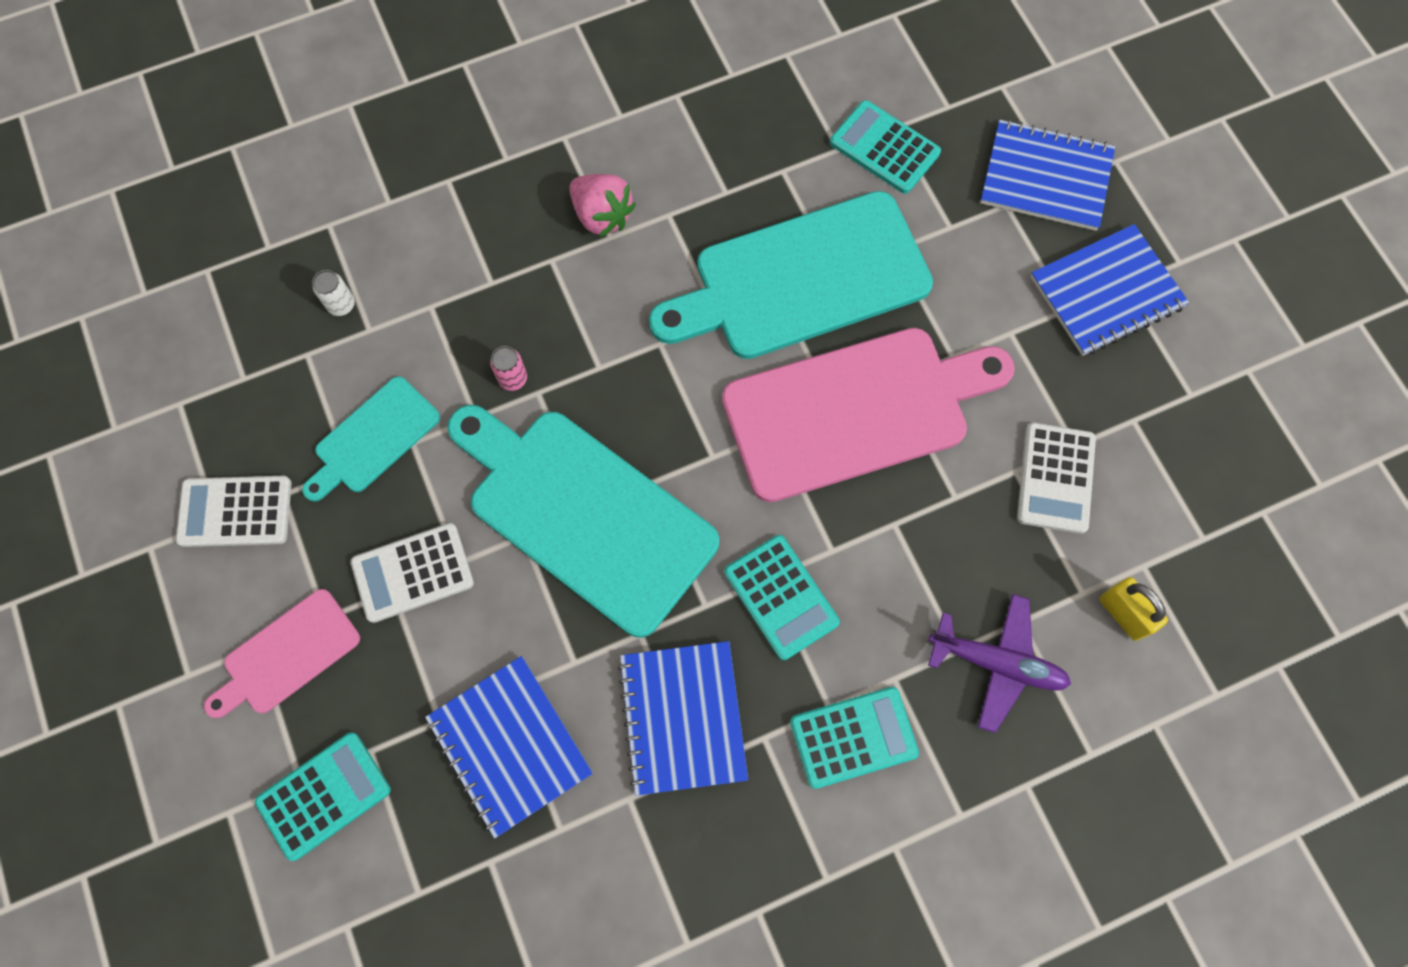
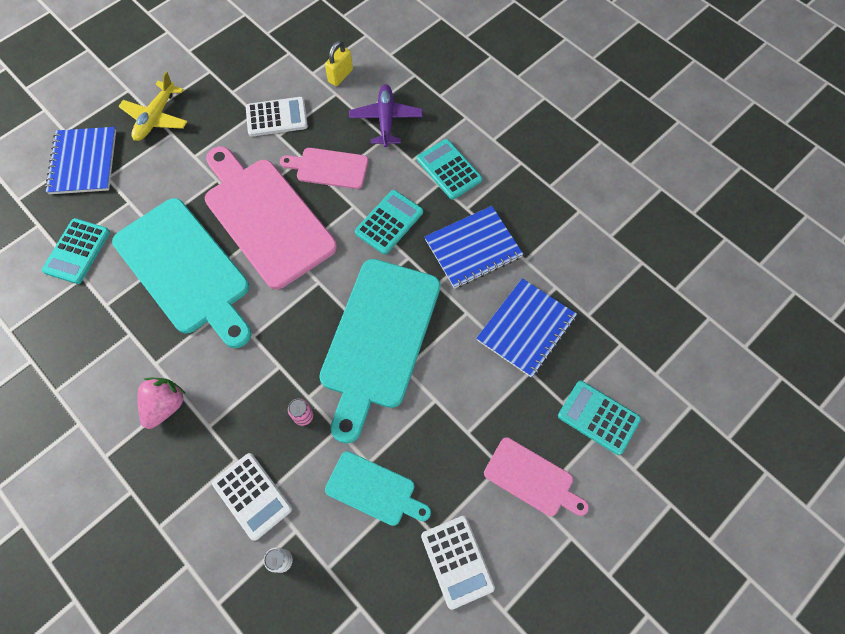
camera: 110 degrees left, 5 degrees down
white calculator [351,523,474,623] -> white calculator moved to [212,453,292,541]
blue notebook [1031,224,1189,356] -> yellow plane [118,72,188,141]
none -> pink cutting board [280,148,368,189]

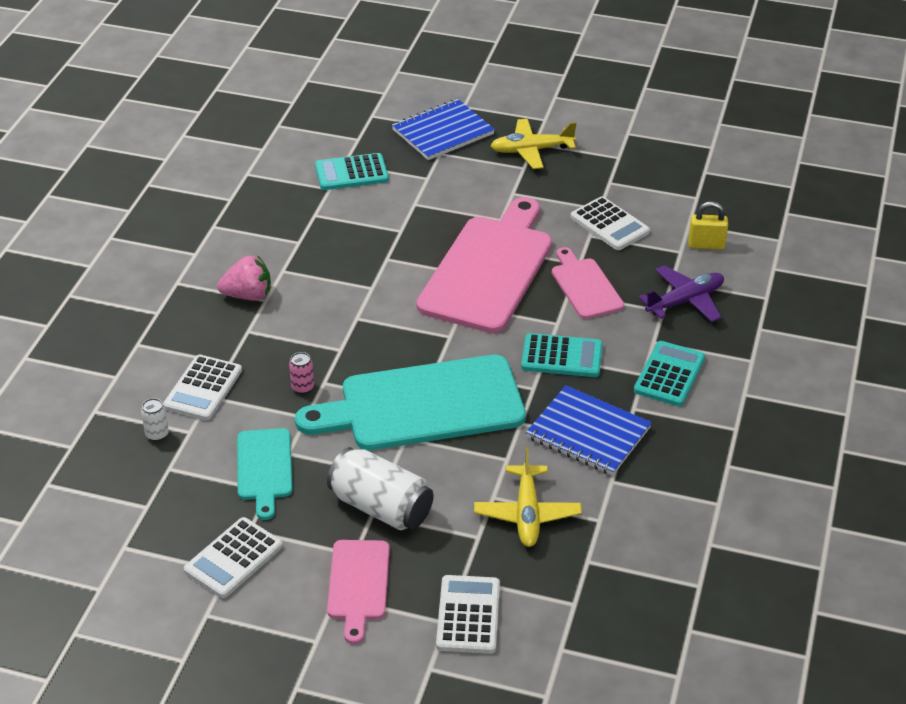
camera: 60 degrees right, 25 degrees down
turquoise cutting board [112,198,251,348] -> none
blue notebook [476,278,577,378] -> yellow plane [474,447,582,547]
turquoise calculator [558,381,641,455] -> white calculator [436,575,500,654]
none -> white can [327,447,434,530]

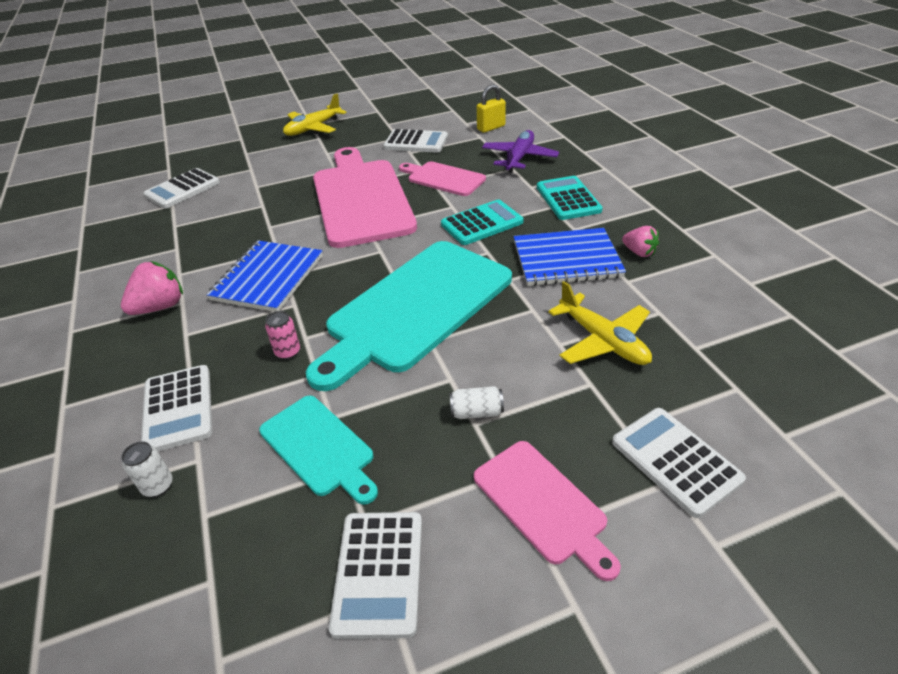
camera: 35 degrees left, 0 degrees up
turquoise calculator [315,153,389,190] -> white calculator [143,168,220,208]
white can [327,447,434,530] -> white can [449,386,504,419], size x0.44
blue notebook [392,99,495,160] -> blue notebook moved to [206,240,323,312]
none -> pink strawberry [622,226,659,257]

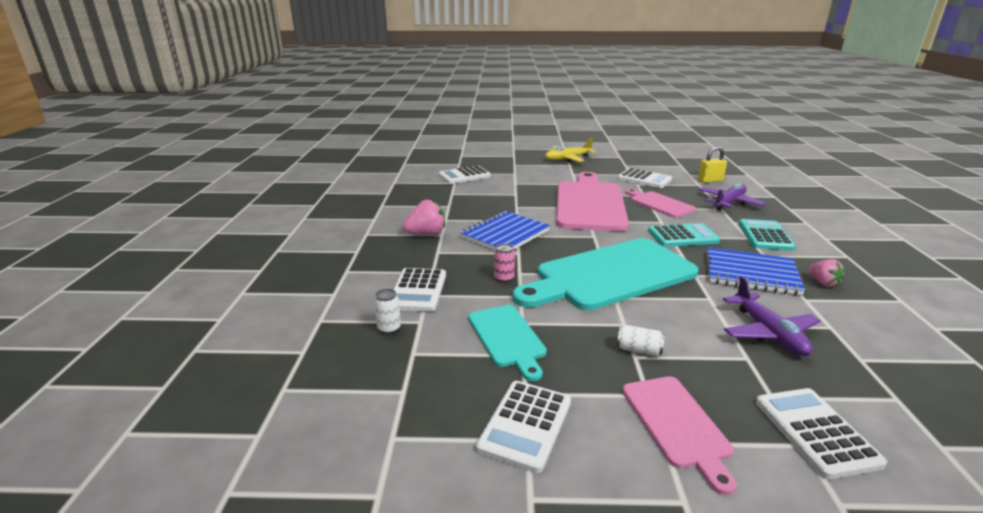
camera: 20 degrees right, 15 degrees down
yellow plane [548,281,652,365] -> purple plane [723,276,820,356]

